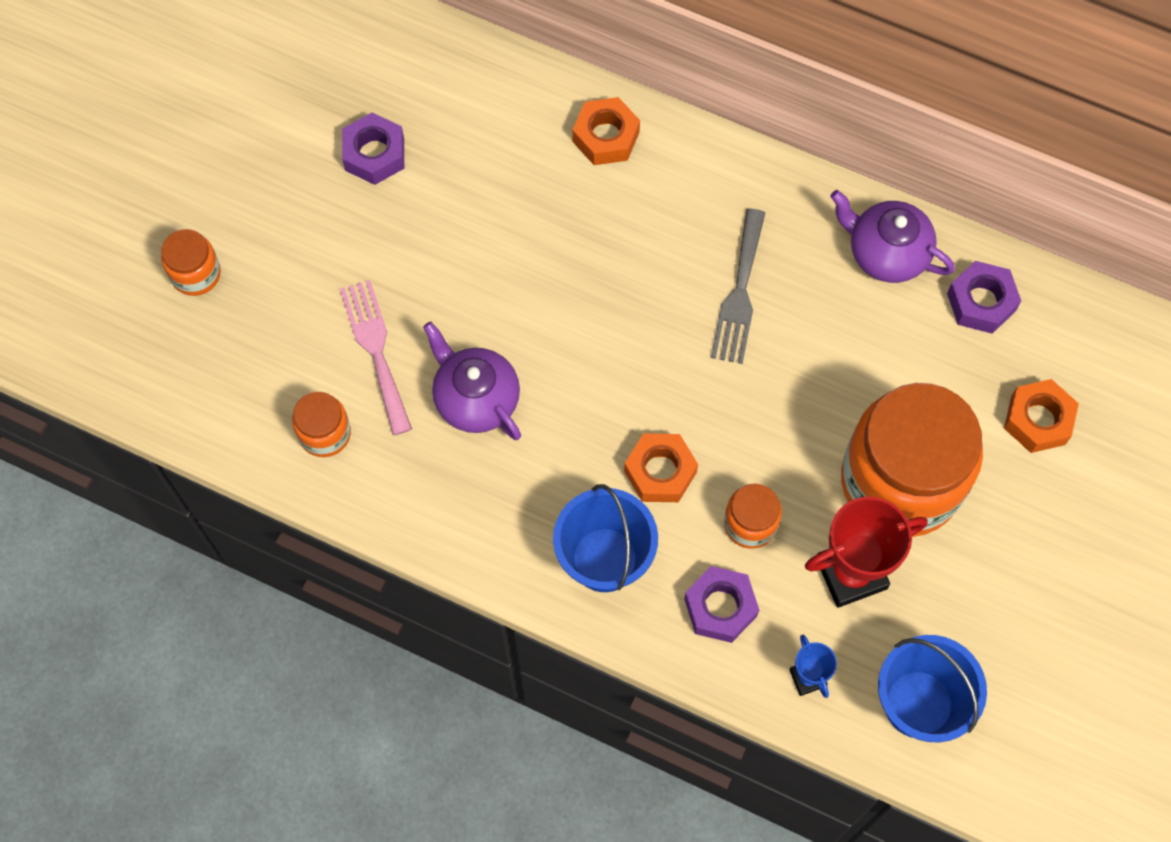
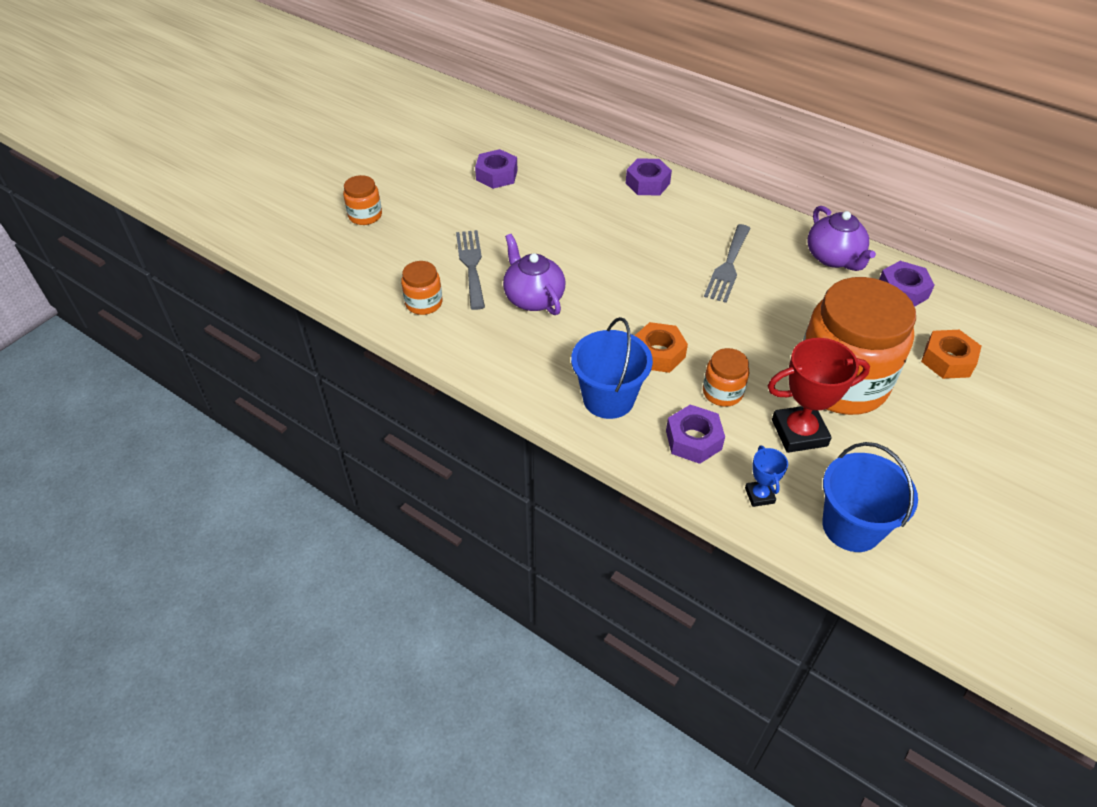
camera: 10 degrees right, 20 degrees down
pink fork [340,280,412,435] -> grey fork [456,230,485,310]
orange nut [572,97,640,165] -> purple nut [626,159,672,195]
purple teapot [830,190,955,283] -> purple teapot turned 150 degrees counterclockwise [807,206,876,271]

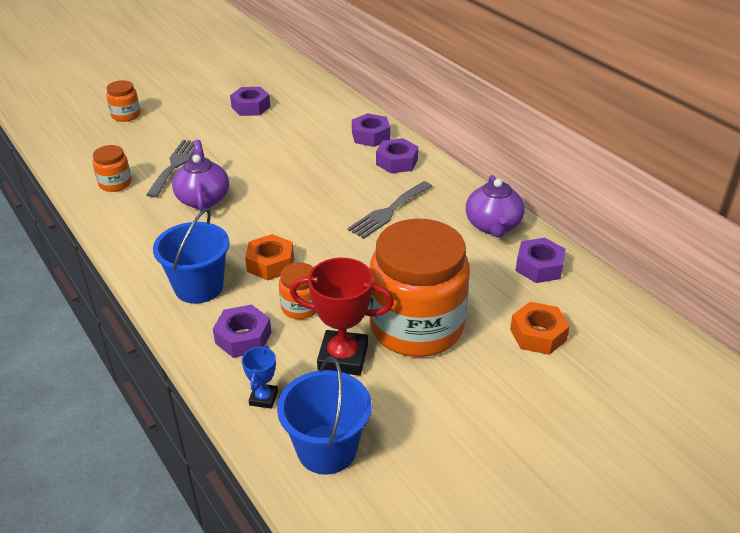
camera: 20 degrees right, 10 degrees down
none -> purple nut [376,138,418,173]

